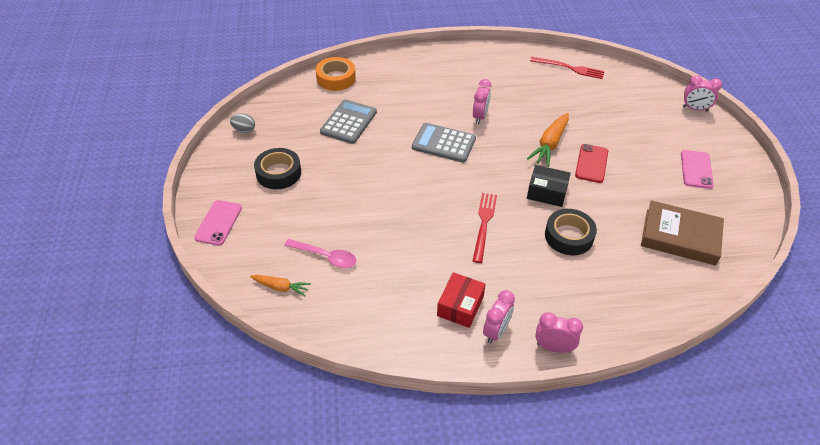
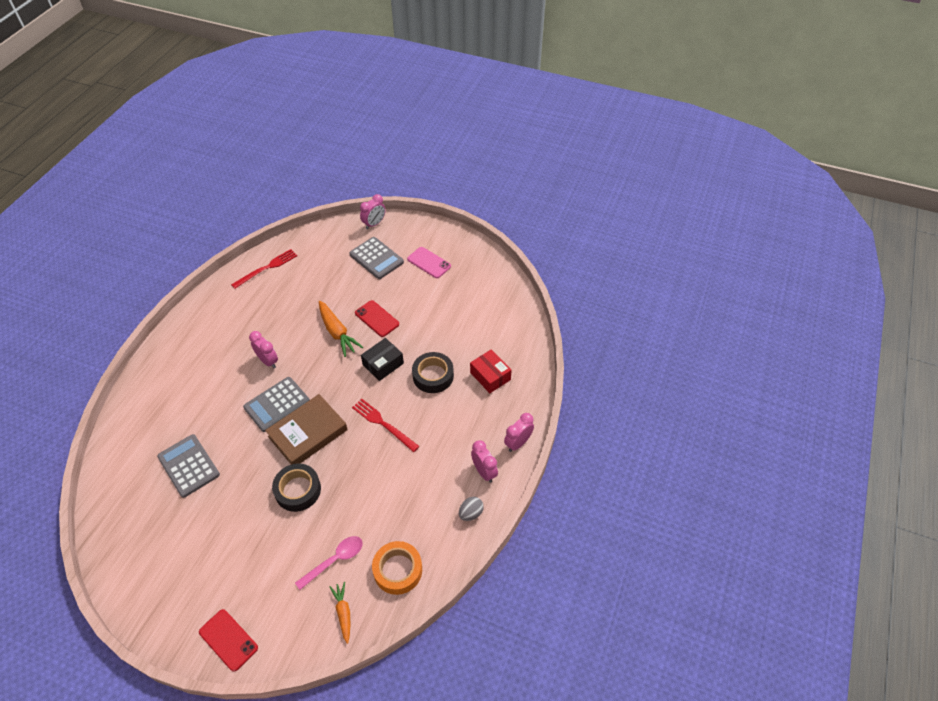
camera: 60 degrees left, 5 degrees up
pink phone [194,200,242,245] -> red phone [199,609,258,672]
grey egg [230,113,255,133] -> grey egg moved to [459,497,484,521]
orange carrot [250,275,311,296] -> orange carrot turned 60 degrees counterclockwise [329,582,350,644]
black tape [254,148,301,189] -> black tape moved to [272,463,321,512]
orange tape [316,57,356,91] -> orange tape moved to [372,541,422,595]
red box [437,272,486,328] -> red box moved to [470,349,512,393]
brown book [641,200,724,266] -> brown book moved to [265,394,348,465]
none -> grey calculator [349,237,404,279]

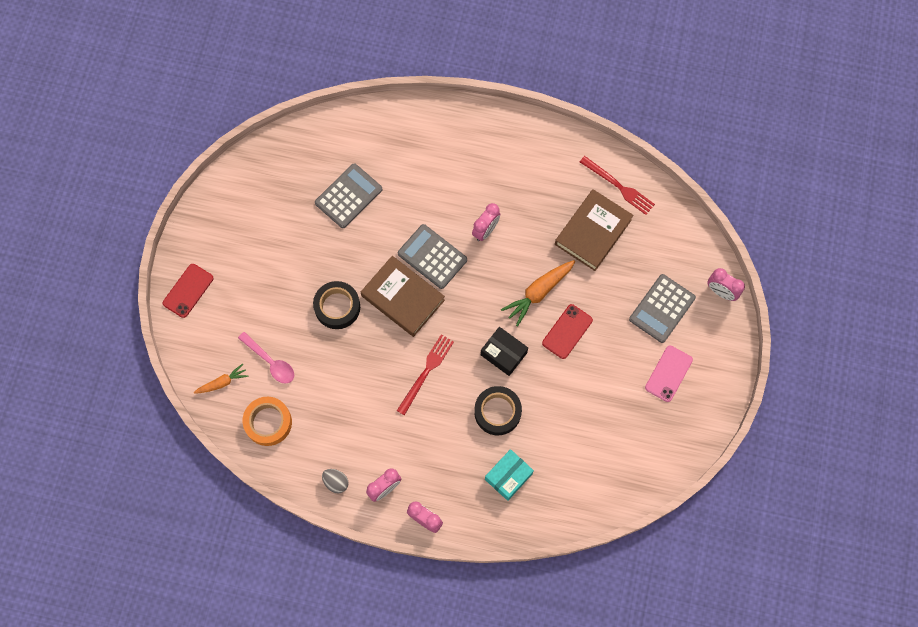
camera: 80 degrees right, 20 degrees up
red box [470,349,512,393] -> turquoise box [485,449,534,501]
none -> brown book [555,189,633,271]

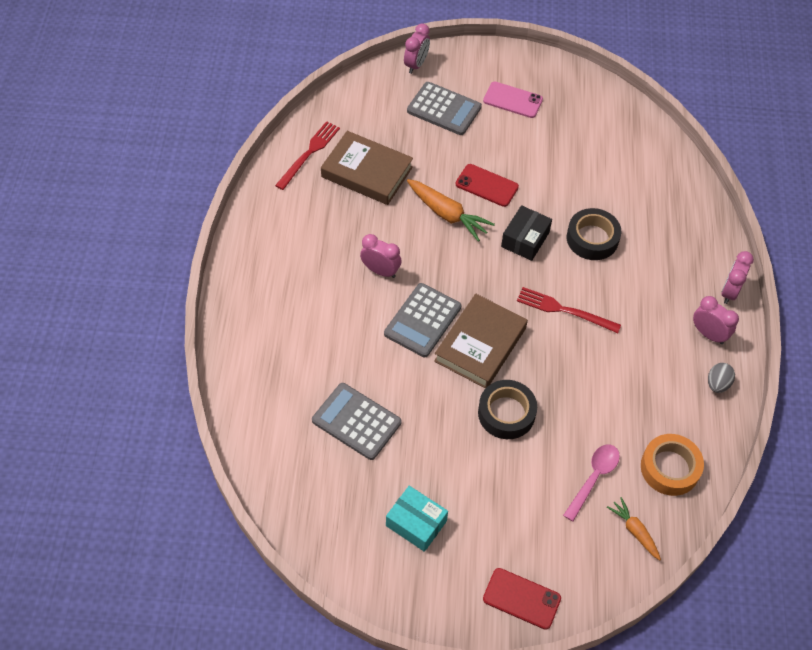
camera: 100 degrees left, 15 degrees down
turquoise box [485,449,534,501] -> turquoise box moved to [386,486,448,552]

